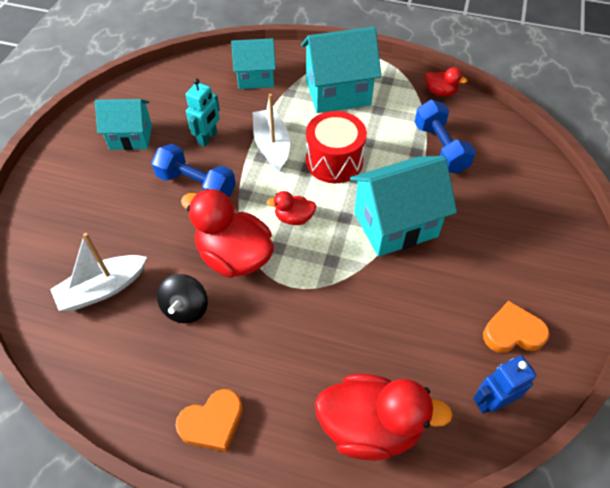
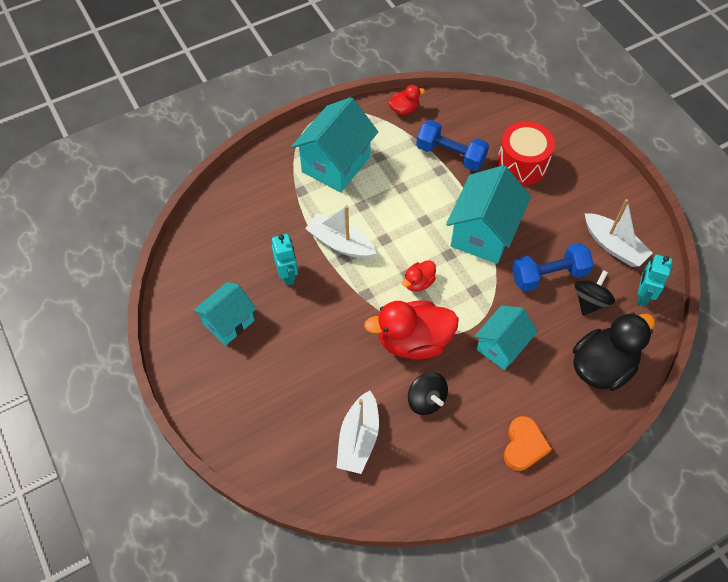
camera: 45 degrees left, 5 degrees up
blue dumbbell [151,144,236,198] -> blue dumbbell moved to [512,243,594,292]
turquoise house [231,38,276,89] -> turquoise house moved to [474,306,538,370]
red drum [306,111,367,183] -> red drum moved to [497,121,555,185]
red duck [315,374,453,461] -> black duck [573,312,655,391]
blue robot [473,356,536,414] -> turquoise robot [637,255,673,306]
orange heart [483,301,550,353] -> white boat [585,199,653,267]
none -> black spinning top [575,270,615,316]

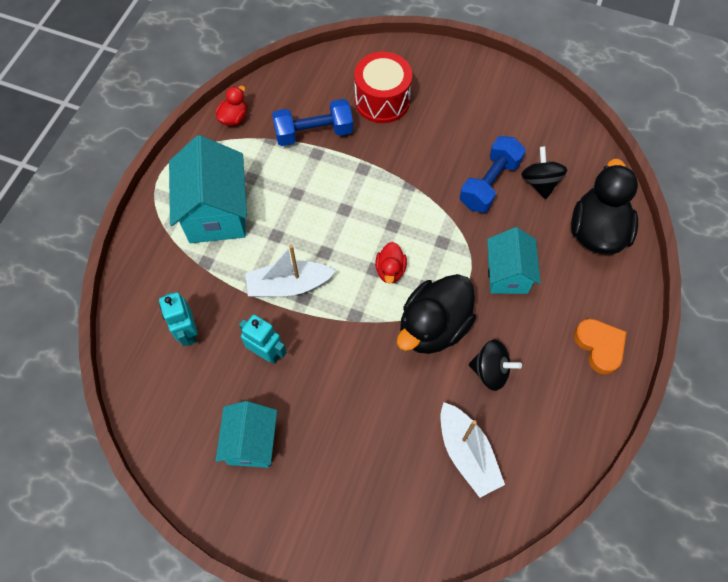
camera: 40 degrees left, 5 degrees up
red duck [364,301,459,360] -> black duck [397,274,476,354]
turquoise house [446,165,531,264] -> none
white boat [585,199,653,267] -> none
turquoise robot [637,255,673,306] -> turquoise robot moved to [159,292,198,346]

